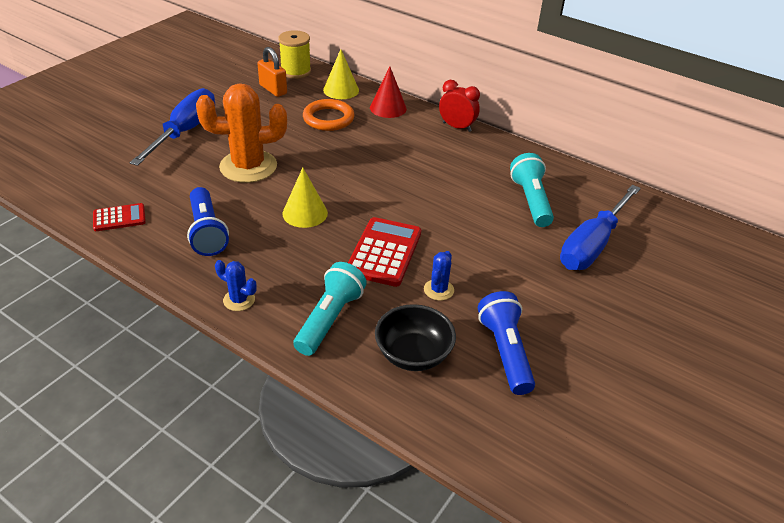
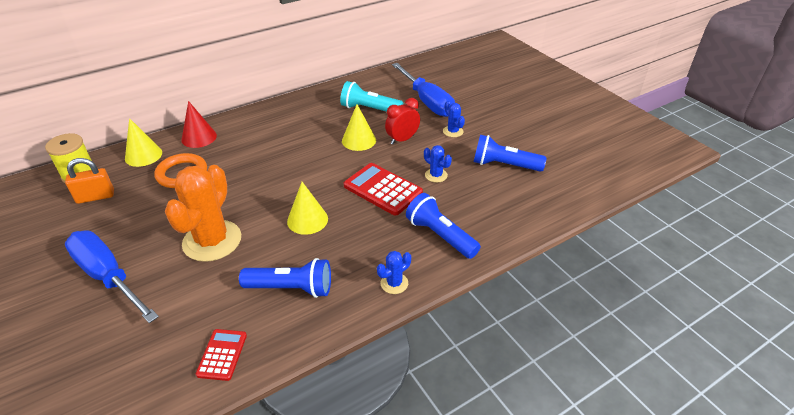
camera: 65 degrees left, 0 degrees up
turquoise flashlight [293,262,367,356] -> blue flashlight [406,193,481,259]
black bowl [375,304,456,371] -> none
red clock [439,80,480,132] -> red clock moved to [385,98,420,144]
none -> yellow cone [342,104,376,151]
none -> blue cactus [443,101,465,137]

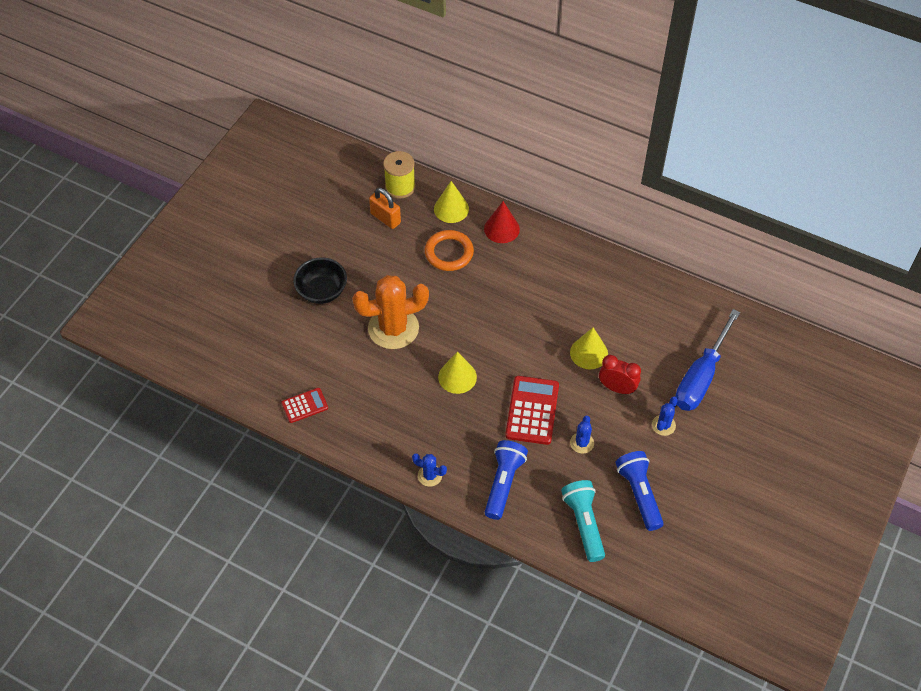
camera: 60 degrees right, 15 degrees up
blue screwdriver [65,231,159,323] -> black bowl [293,258,347,304]
blue flashlight [239,258,331,298] -> none
turquoise flashlight [340,81,404,112] -> turquoise flashlight moved to [561,480,605,562]

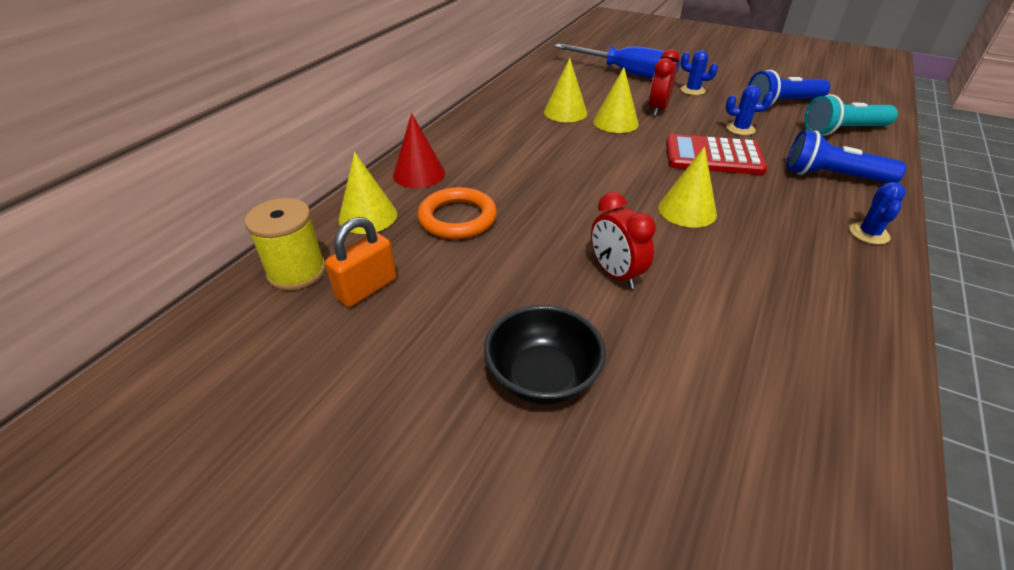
camera: 90 degrees left, 15 degrees down
red calculator [281,388,328,423] -> none
orange cactus [352,275,429,349] -> red clock [591,192,656,289]
none -> yellow cone [544,58,587,122]

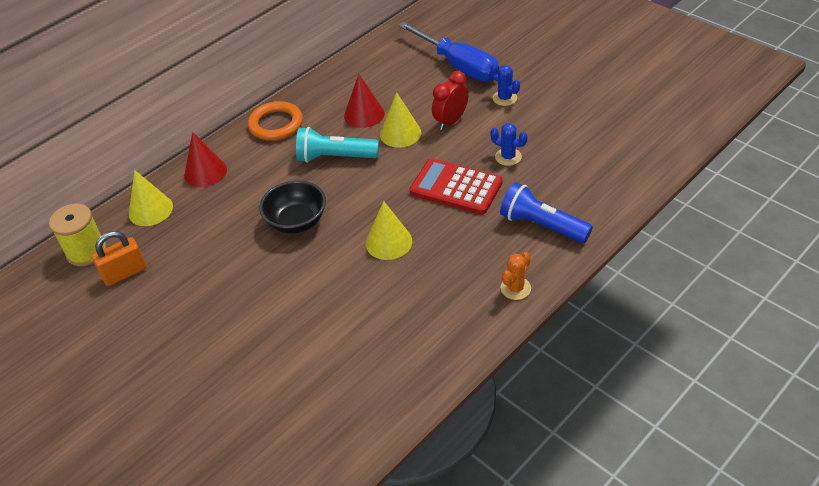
camera: 20 degrees right, 5 degrees up
orange ring [417,187,497,239] -> orange ring moved to [248,101,303,141]
black bowl [484,305,606,405] -> black bowl moved to [260,180,326,234]
yellow cone [544,58,587,122] -> red cone [344,74,385,128]
red clock [591,192,656,289] -> none
blue flashlight [748,70,830,105] -> none
turquoise flashlight [804,94,898,136] -> turquoise flashlight moved to [296,127,379,163]
blue cactus [850,182,906,245] -> orange cactus [500,252,531,300]

